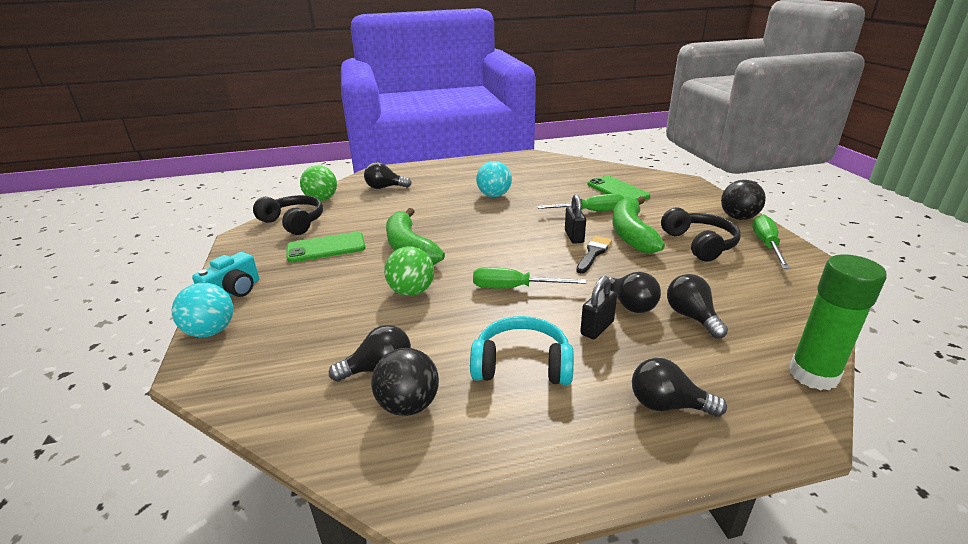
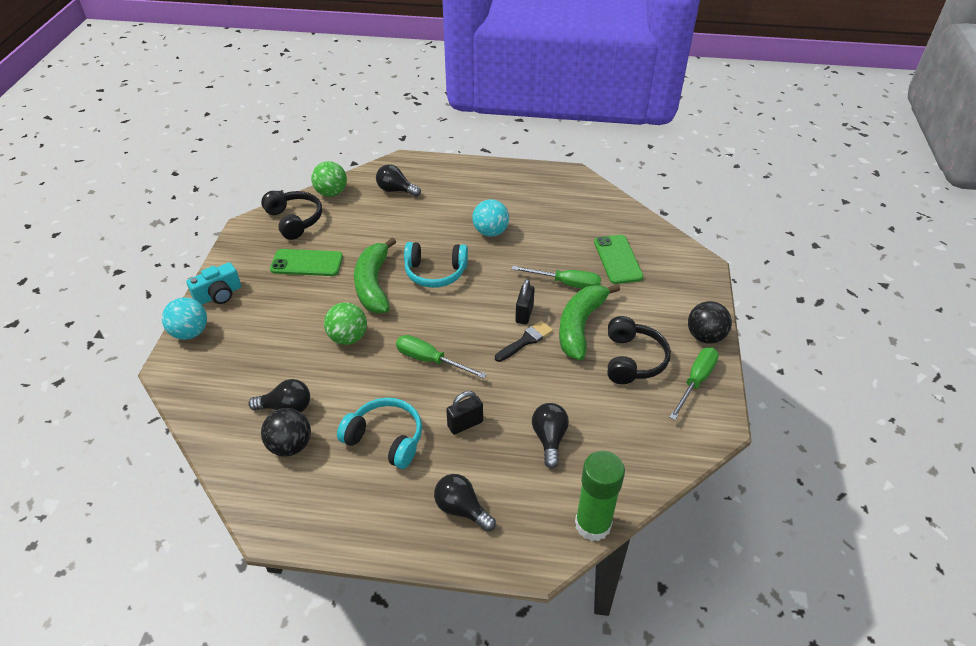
camera: 20 degrees right, 15 degrees up
black light bulb [601,272,661,313] -> none
none -> turquoise headphones [404,242,468,288]

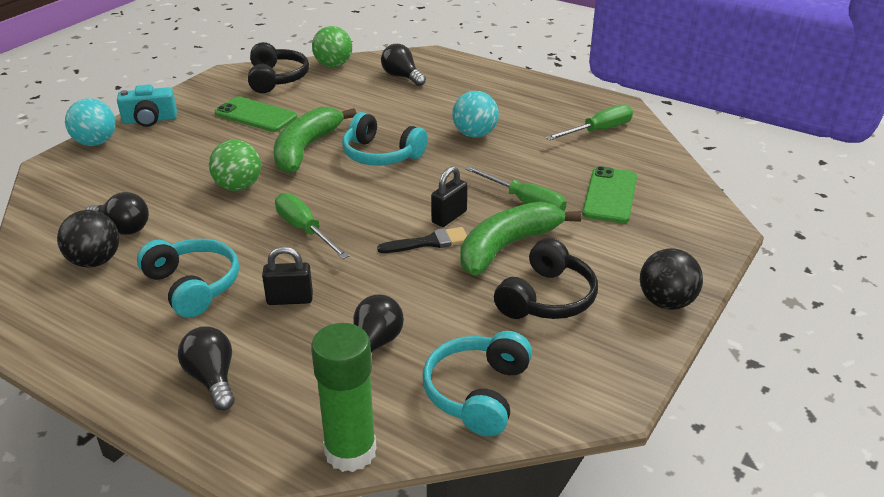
camera: 25 degrees right, 10 degrees down
green screwdriver [669,347,719,420] -> green screwdriver moved to [545,104,633,141]
none -> turquoise headphones [422,331,532,437]

